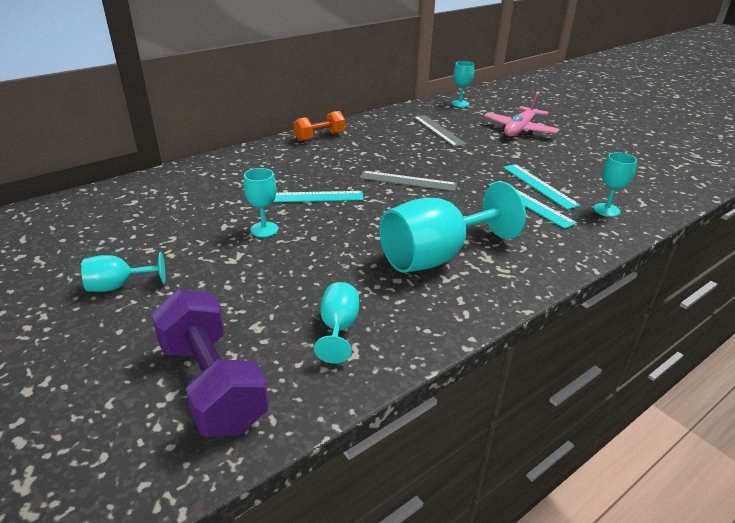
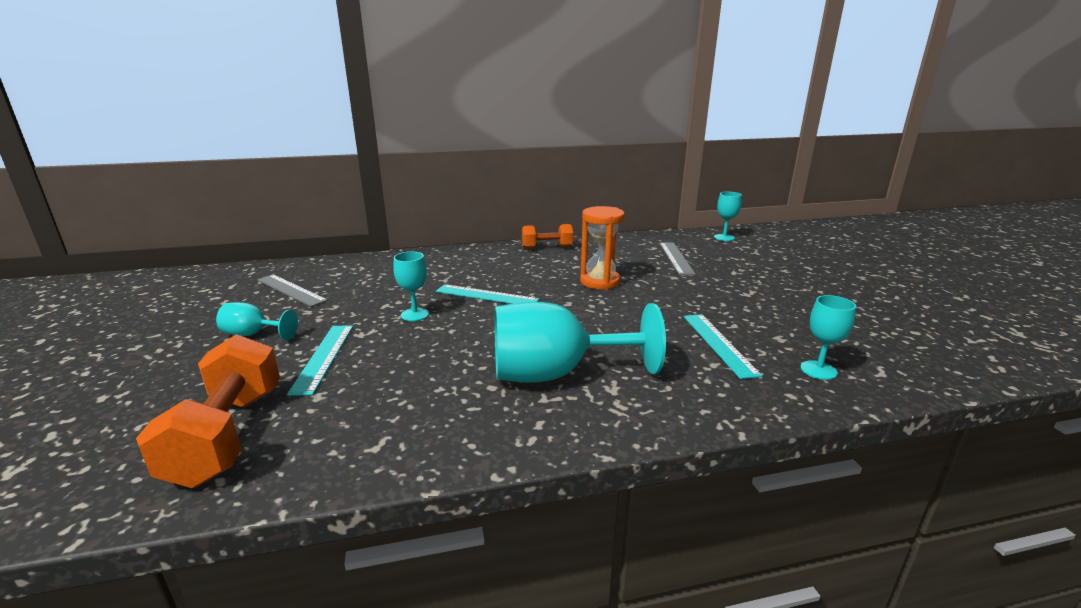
camera: 25 degrees right, 10 degrees down
purple dumbbell [151,289,269,437] -> orange dumbbell [136,334,280,488]
turquoise goblet [314,282,359,364] -> none
grey ruler [359,171,457,191] -> grey ruler moved to [257,274,328,307]
pink plane [484,93,560,136] -> none
turquoise ruler [503,164,580,210] -> turquoise ruler moved to [287,325,353,396]
none -> orange hourglass [580,206,625,290]

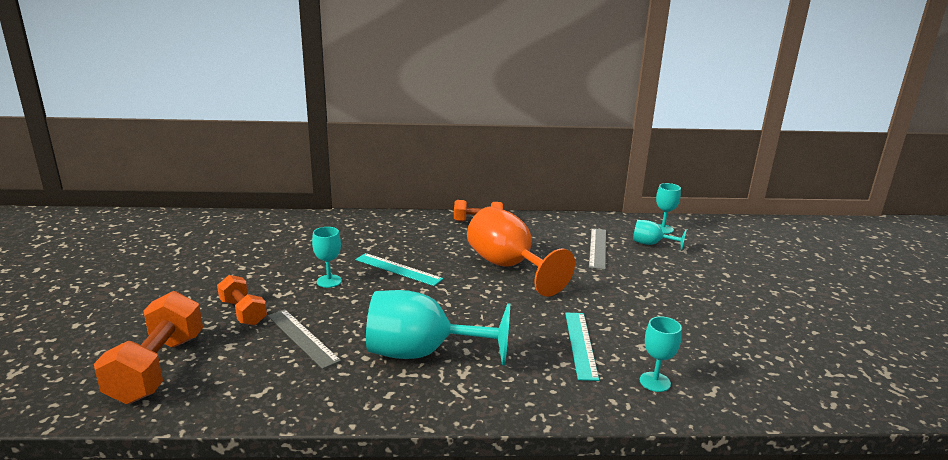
camera: 10 degrees right, 0 degrees up
turquoise goblet [216,302,298,340] -> turquoise goblet moved to [633,220,687,251]
grey ruler [257,274,328,307] -> grey ruler moved to [268,309,341,369]
turquoise ruler [287,325,353,396] -> orange dumbbell [217,275,267,325]
orange hourglass [580,206,625,290] -> orange goblet [467,206,575,297]

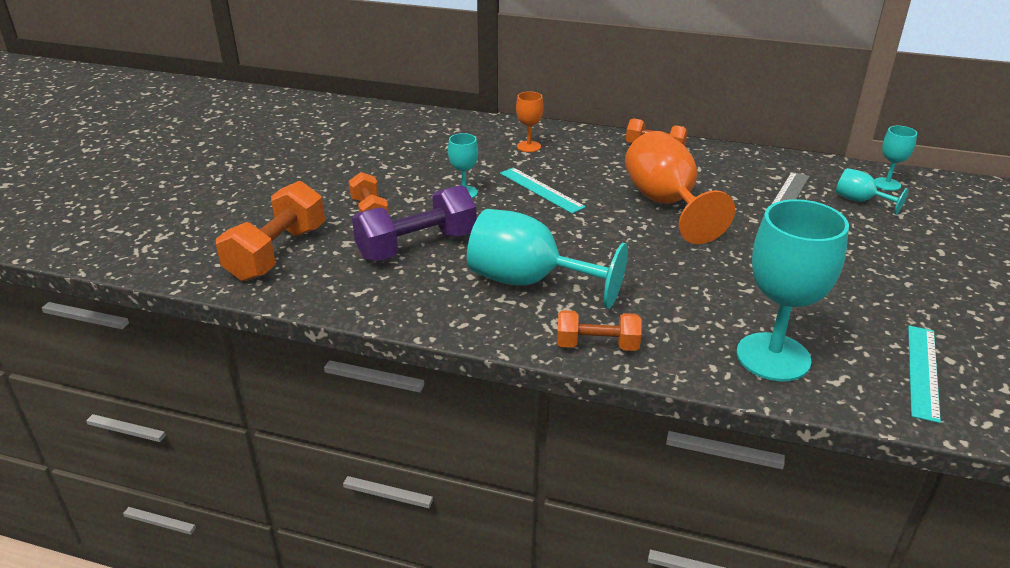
camera: 20 degrees right, 10 degrees up
grey ruler [268,309,341,369] -> purple dumbbell [352,185,477,261]
turquoise ruler [565,312,599,381] -> turquoise ruler moved to [908,326,941,423]
turquoise goblet [640,316,682,392] -> turquoise goblet [736,199,849,382], size x2.06
none -> orange goblet [516,91,544,152]
none -> orange dumbbell [557,310,641,351]

